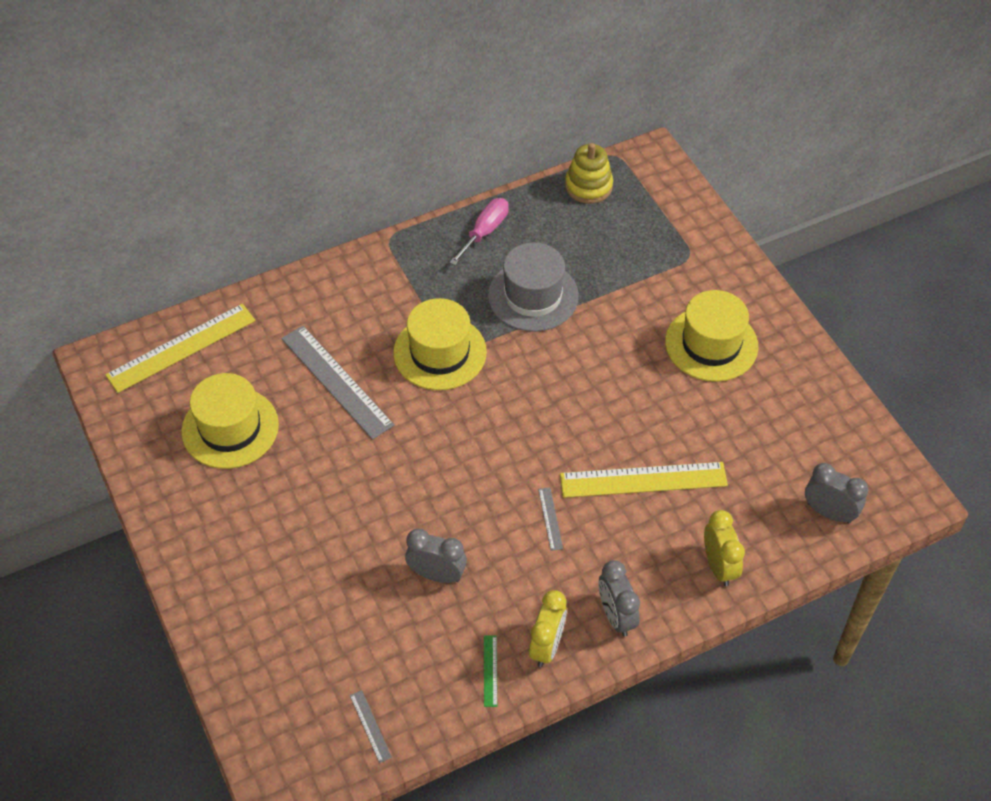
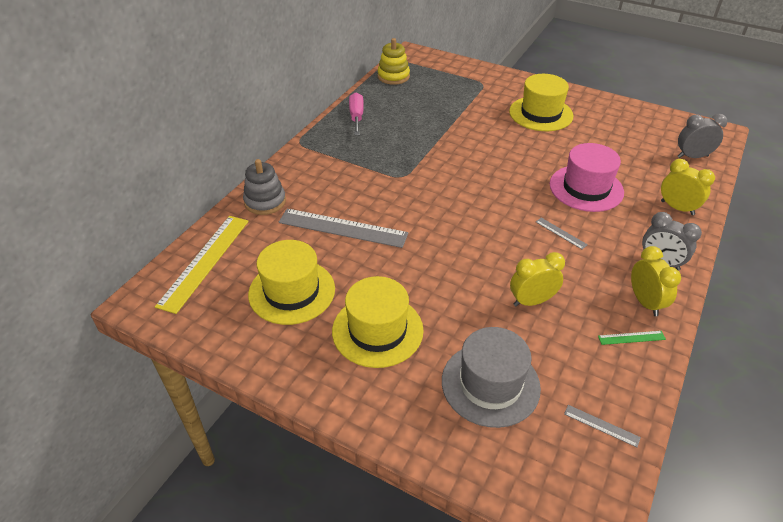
camera: 35 degrees left, 10 degrees down
yellow hat [393,298,487,390] -> yellow hat moved to [332,276,424,368]
grey clock [405,529,467,583] -> yellow clock [510,252,565,307]
green ruler [484,635,497,707] -> green ruler turned 60 degrees counterclockwise [598,331,666,345]
grey hat [488,242,579,332] -> grey hat moved to [442,327,541,428]
yellow ruler [560,462,728,498] -> pink hat [550,143,624,212]
none -> grey stacking toy [243,159,286,215]

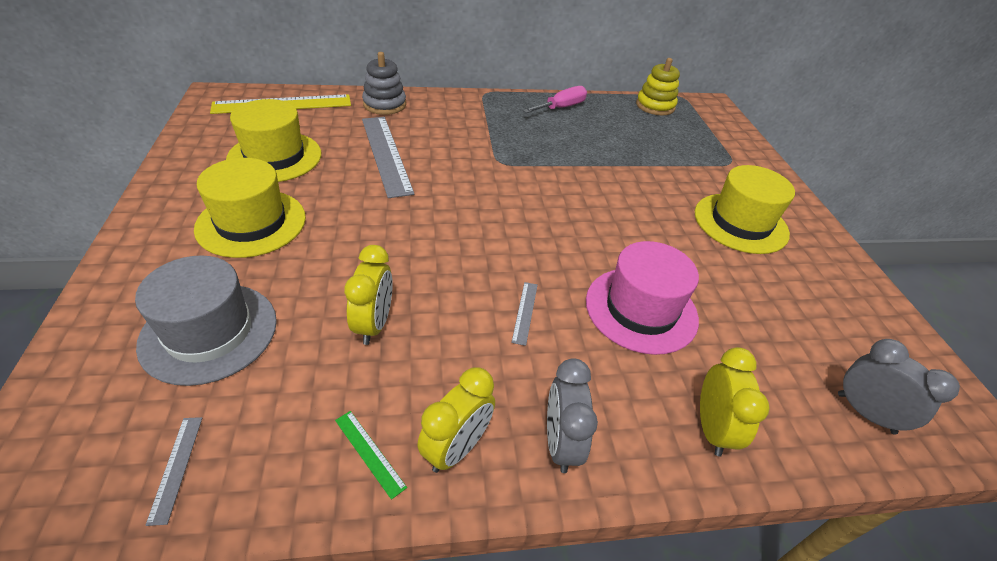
camera: 50 degrees right, 0 degrees up
yellow clock [510,252,565,307] -> yellow clock turned 60 degrees clockwise [344,245,393,345]

